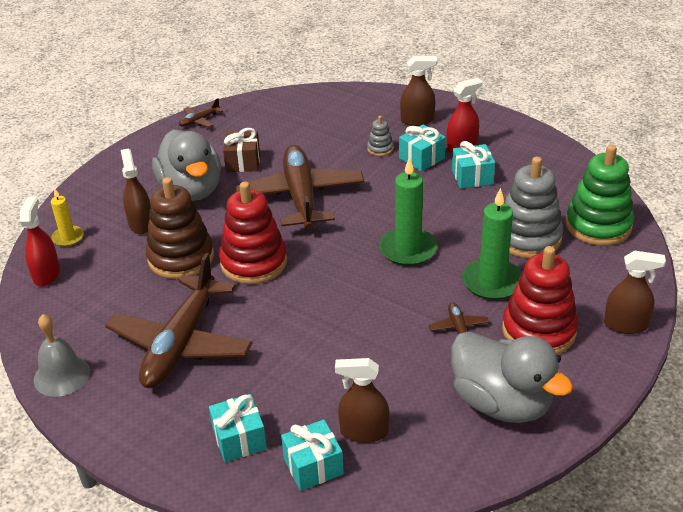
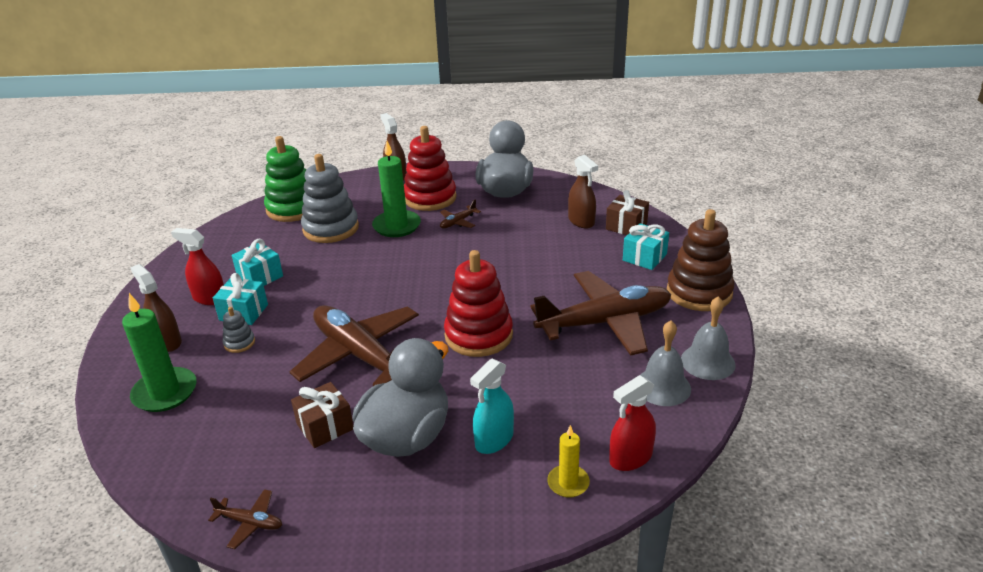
camera: 125 degrees left, 5 degrees down
brown spray bottle [121,149,151,234] -> turquoise spray bottle [470,358,514,454]
brown stacking toy [146,177,214,279] -> brown stacking toy moved to [667,209,735,311]
brown plane [235,145,364,229] -> brown plane turned 90 degrees clockwise [289,305,419,386]
turquoise gift [281,419,344,491] -> brown gift [606,190,649,235]
green candle [379,157,437,266] -> green candle moved to [122,293,196,412]
none -> grey bell [641,320,691,406]

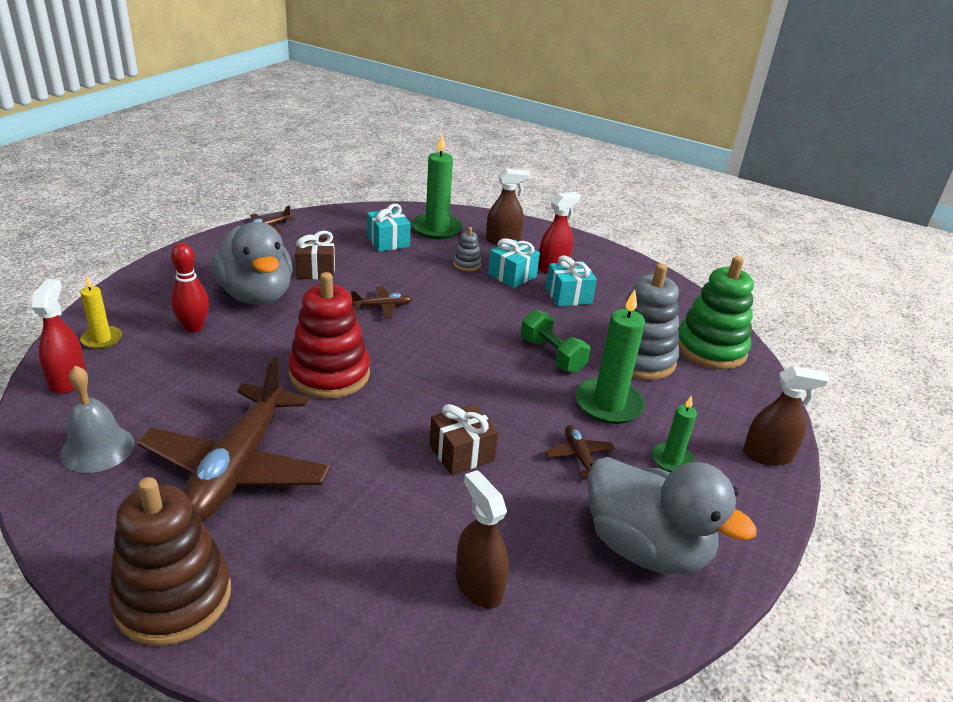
camera: 115 degrees right, 0 degrees up
brown plane [289,305,419,386] -> brown plane [351,286,412,318], size x0.40
red stacking toy [404,126,457,211] -> green candle [652,395,697,472]
turquoise spray bottle [470,358,514,454] -> red bowling pin [171,243,209,333]
brown spray bottle [568,155,598,228] -> brown spray bottle turned 60 degrees clockwise [456,470,509,609]
brown gift [606,190,649,235] -> brown gift moved to [430,404,498,475]
turquoise gift [623,223,669,270] -> turquoise gift moved to [367,204,411,252]
grey bell [681,296,736,380] -> none
none -> green dumbbell [521,310,590,373]

